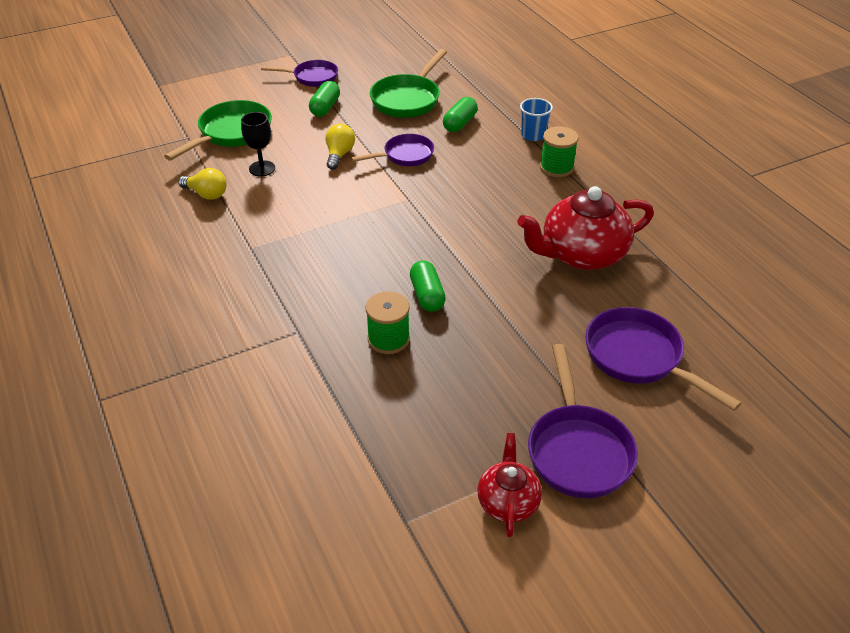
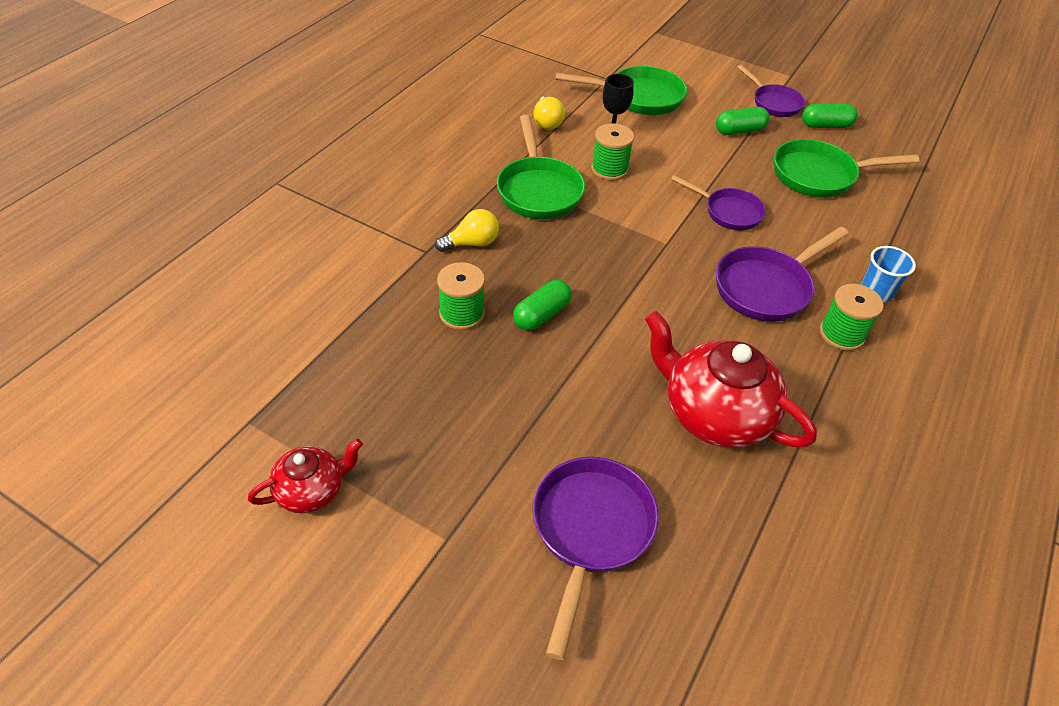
camera: 55 degrees right, 5 degrees up
yellow light bulb [326,124,355,170] -> yellow light bulb moved to [435,209,499,252]
green capsule [443,97,478,132] -> green capsule moved to [802,103,857,128]
purple pan [528,344,638,498] -> purple pan moved to [716,226,849,322]
none -> green pan [497,115,585,219]
none -> green spool [591,123,634,181]

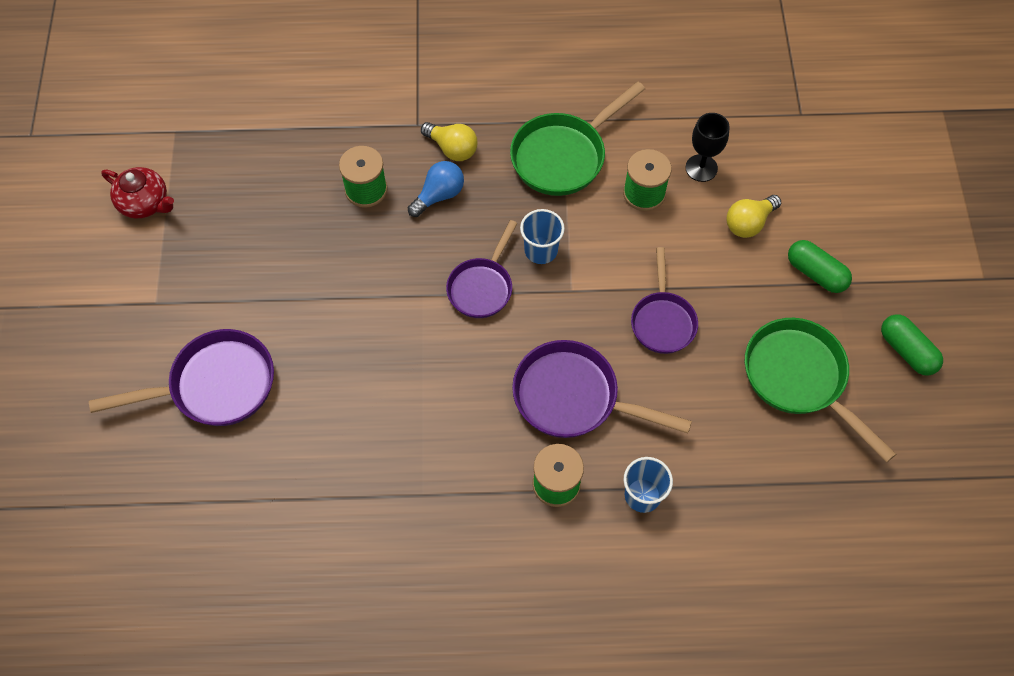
camera: 60 degrees right, 15 degrees up
green capsule [513,280,572,331] -> none
yellow light bulb [533,96,565,130] -> yellow light bulb moved to [726,195,781,238]
green pan [555,66,687,115] -> none
red teapot [645,311,817,448] -> none
purple pan [737,65,805,117] -> purple pan moved to [446,220,518,318]
none -> blue light bulb [408,161,464,217]
none -> blue cup [520,209,565,264]

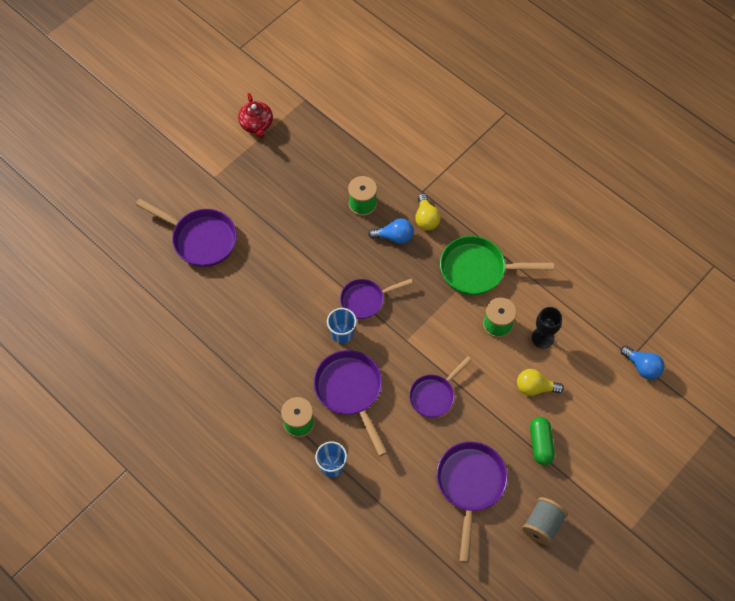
camera: 45 degrees right, 0 degrees up
blue cup [520,209,565,264] -> blue cup moved to [327,308,357,344]
green pan [745,318,896,462] -> purple pan [436,441,508,563]
green capsule [881,314,943,376] -> grey spool [522,497,568,546]
none -> blue light bulb [621,346,665,380]

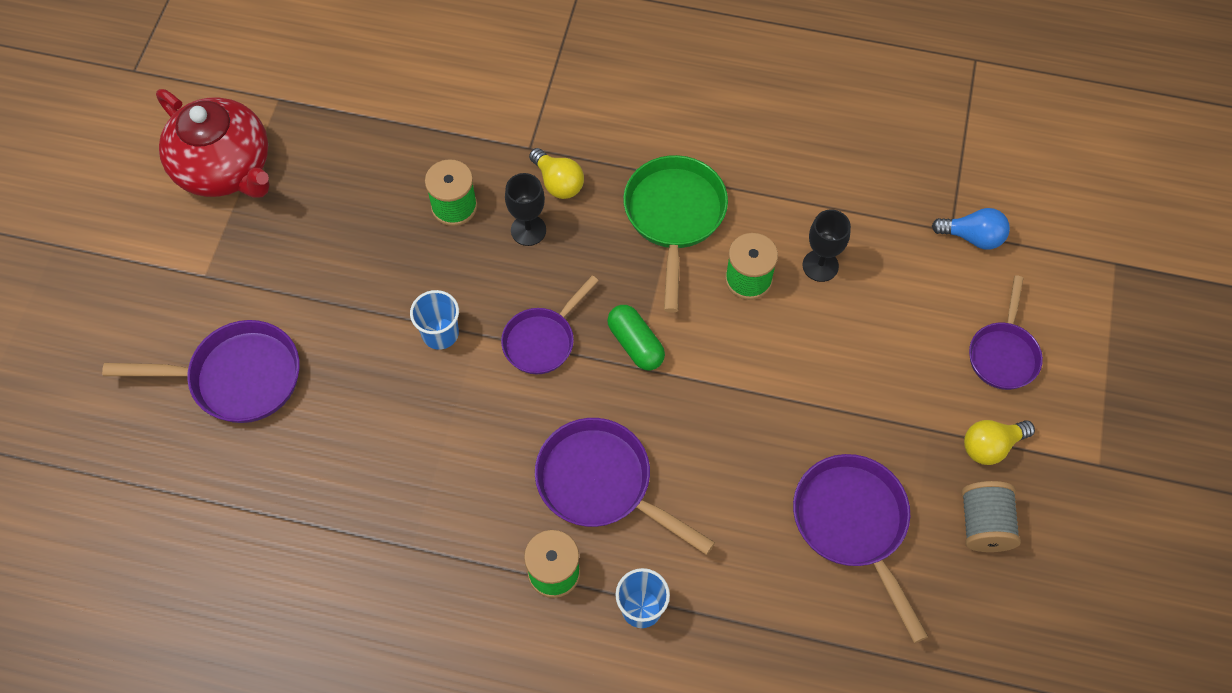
camera: 30 degrees left, 0 degrees up
red teapot [238,93,273,139] -> red teapot [156,89,270,198], size x1.81
blue cup [327,308,357,344] -> blue cup moved to [410,290,459,350]
blue light bulb [368,218,413,244] -> black goblet [505,173,546,246]
purple pan [409,356,472,418] -> purple pan moved to [969,275,1043,390]
green pan [440,236,554,295] -> green pan turned 120 degrees clockwise [623,155,728,313]
yellow light bulb [517,369,564,396] -> yellow light bulb moved to [964,420,1035,465]
green capsule [530,417,555,465] -> green capsule moved to [607,305,665,371]

